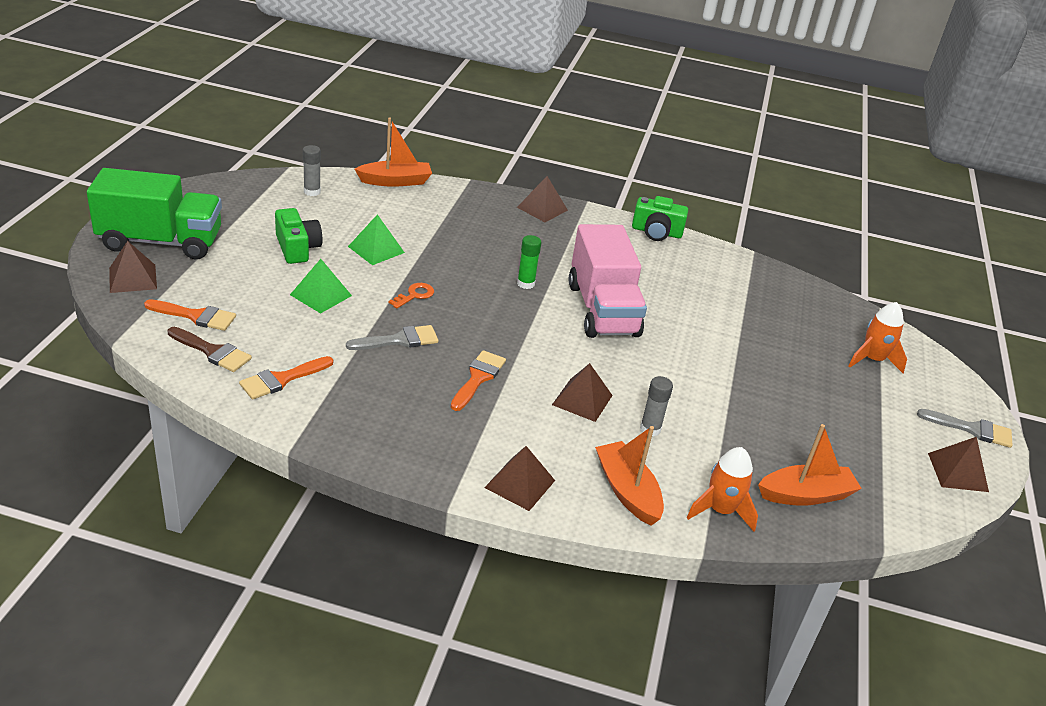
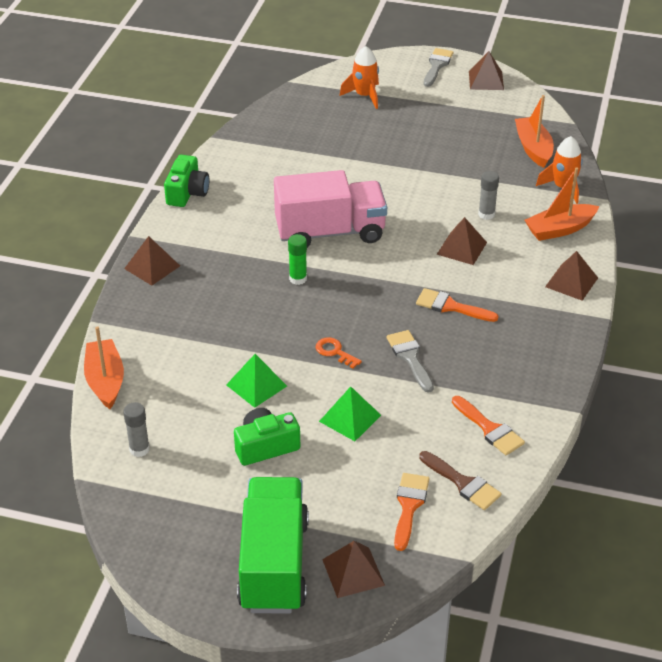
camera: 85 degrees left, 5 degrees up
brown brush [167,327,252,372] -> brown brush turned 105 degrees clockwise [419,451,501,510]

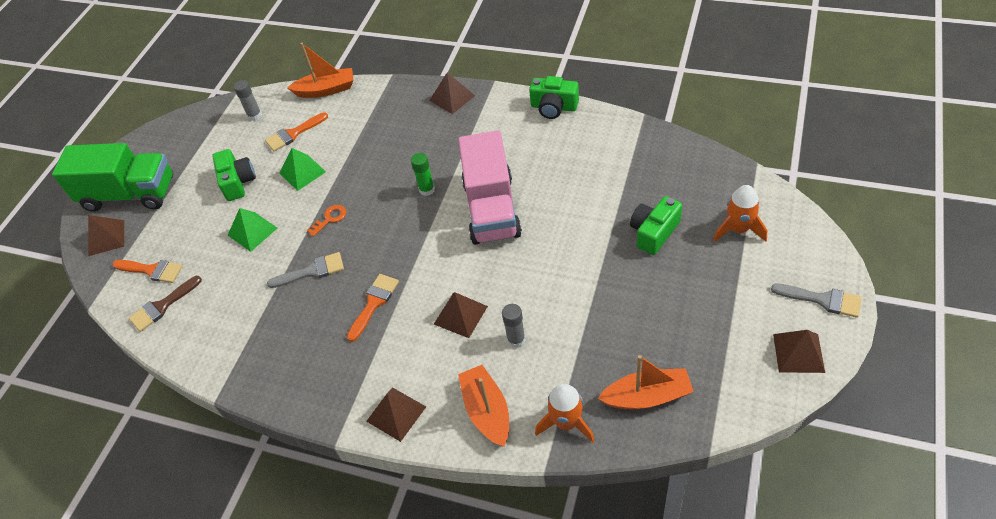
camera: 100 degrees right, 10 degrees up
orange brush [452,396,525,455] -> orange brush moved to [265,112,328,151]
none -> green camera [630,196,682,255]

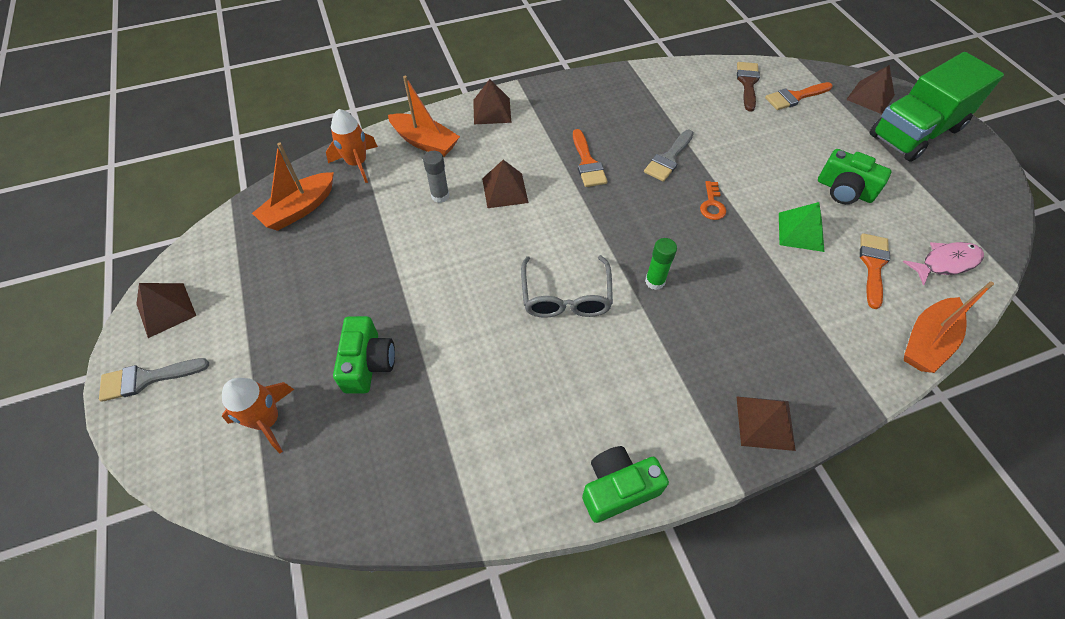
camera: 135 degrees right, 5 degrees up
green pyramid [228,208,277,252] -> none
grey glue stick [234,80,262,121] -> pink fish [903,242,984,285]
pink truck [458,130,522,245] -> grey glasses [521,255,613,318]

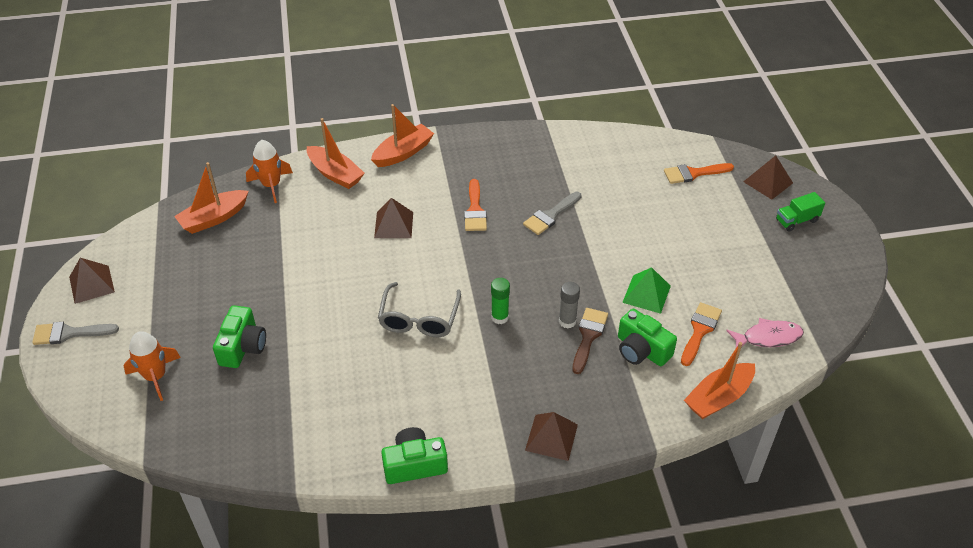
camera: 10 degrees right, 10 degrees down
grey glue stick [423,151,449,203] -> grey glue stick moved to [559,282,580,328]
brown pyramid [473,79,511,124] -> orange boat [371,104,434,167]
orange key [700,181,726,220] -> none
brown brush [737,62,760,112] -> brown brush moved to [572,308,608,374]
green camera [818,149,891,204] -> green camera moved to [618,309,677,366]
green truck [870,52,1004,162] -> green truck [776,192,825,232], size x0.43

